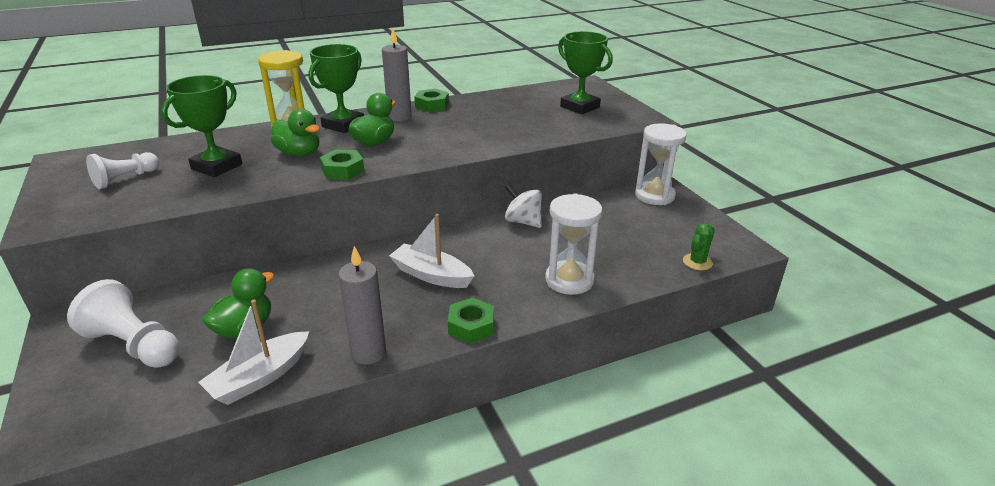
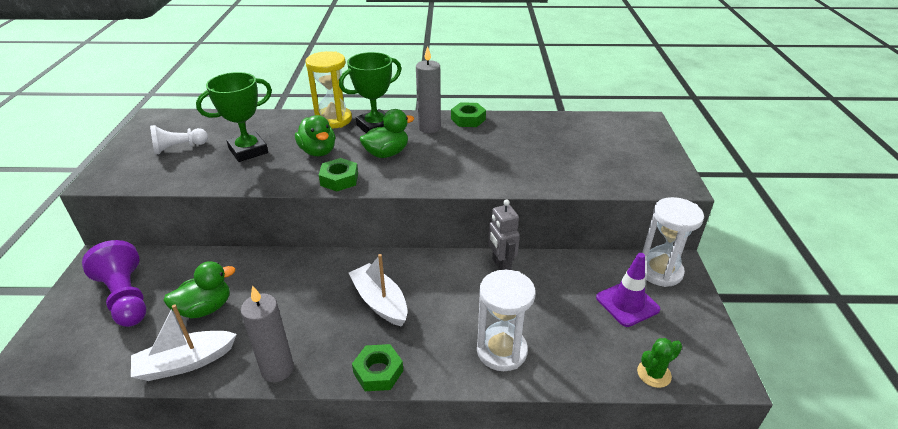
camera: 25 degrees right, 5 degrees up
white pawn [67,279,179,368] -> purple pawn [82,240,146,327]
white spinning top [505,184,542,228] -> grey robot [488,199,520,270]
green trophy [558,31,613,114] -> none
none -> purple traffic cone [596,253,660,327]

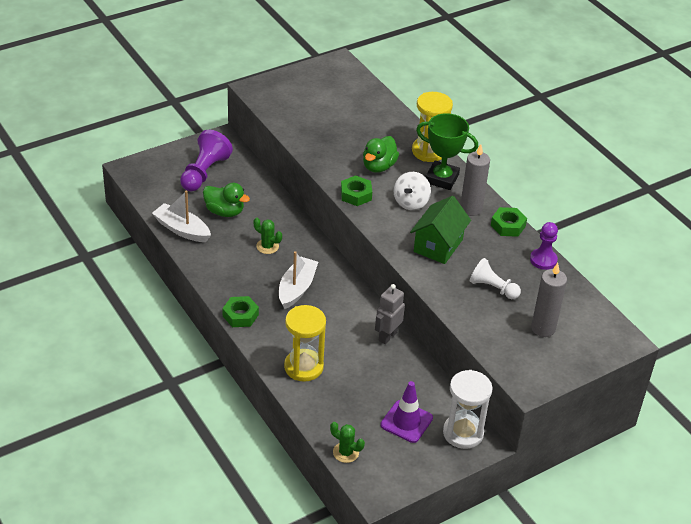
camera: 55 degrees right, 5 degrees up
white pawn [150,125,208,154] -> white pawn moved to [470,258,521,299]
green trophy [196,72,272,162] -> none
grey candle [240,285,294,382] -> grey candle moved to [531,263,567,337]
green duck [360,109,414,158] -> white spinning top [394,172,431,210]
white hourglass [477,270,535,371] -> yellow hourglass [284,305,326,382]
none -> green cactus [254,218,282,254]
none -> green house [410,196,471,264]
none -> purple pawn [530,222,558,270]

